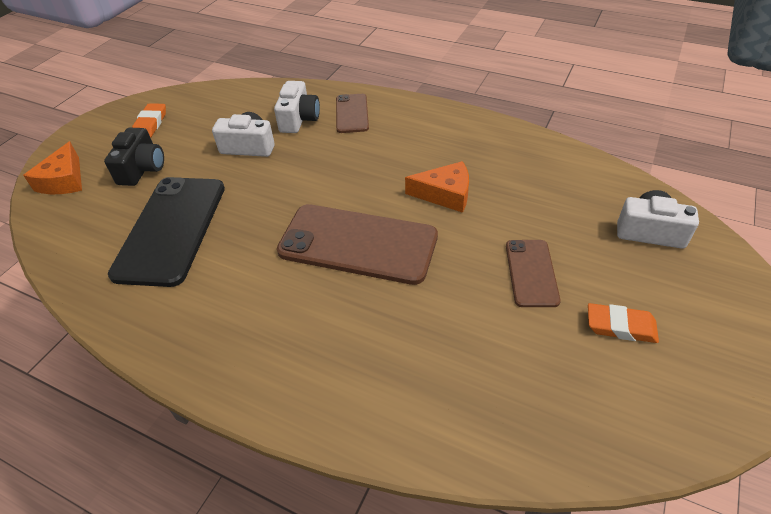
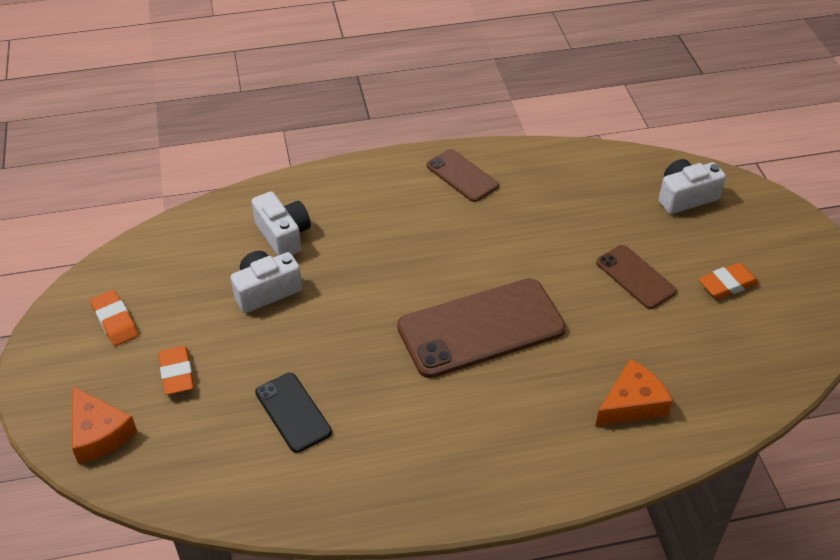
camera: 40 degrees left, 0 degrees up
black camera [104,128,164,186] -> orange eraser [159,346,194,395]
black phone [108,177,225,287] -> black phone [255,373,332,453], size x0.53
brown phone [336,94,369,133] -> brown phone moved to [427,149,499,202]
orange cheese [405,161,469,213] -> orange cheese moved to [595,359,673,426]

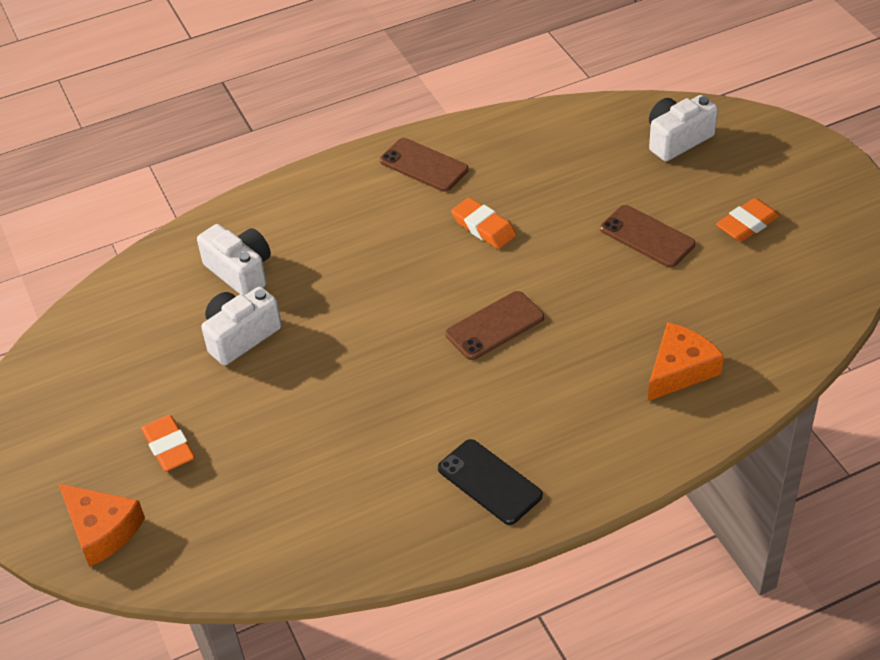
camera: 10 degrees left, 0 degrees up
orange eraser [90,290,138,346] -> orange eraser moved to [451,197,516,249]
black phone [255,373,332,453] -> black phone moved to [438,439,543,525]
brown phone [397,278,566,378] -> brown phone [445,291,544,360], size x0.53

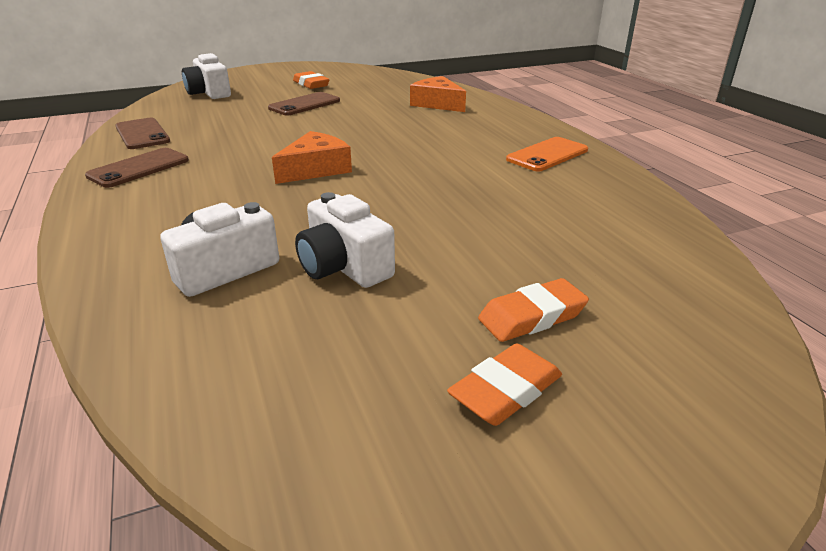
camera: 90 degrees left, 15 degrees down
orange cheese [59,484,145,567] -> orange cheese moved to [272,131,352,184]
black phone [438,439,543,525] -> orange phone [506,137,588,171]
brown phone [445,291,544,360] -> brown phone moved to [115,118,170,149]
orange eraser [451,197,516,249] -> orange eraser moved to [447,344,562,426]

